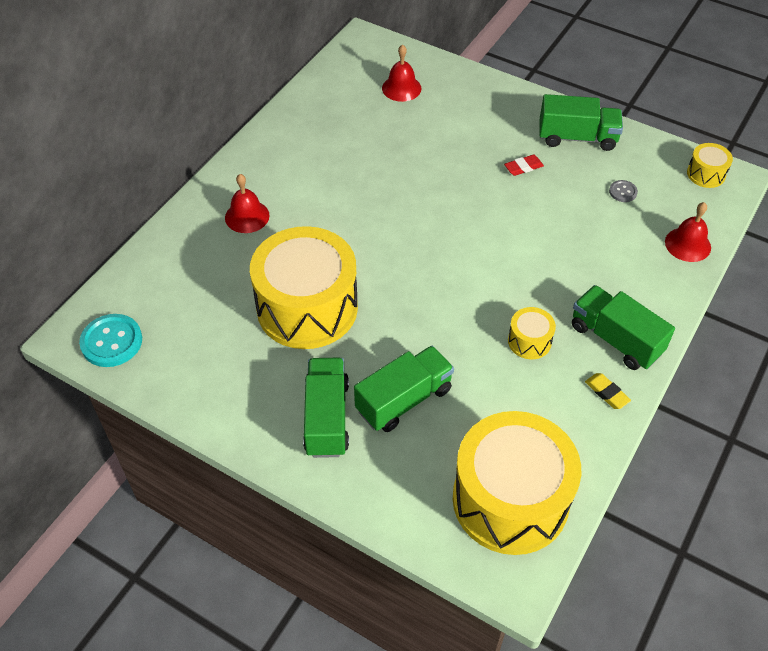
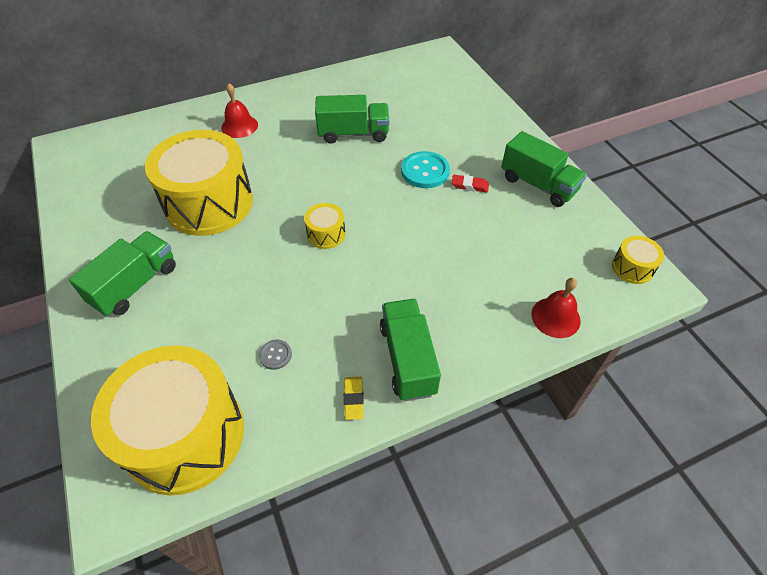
camera: 35 degrees right, 0 degrees up
turquoise button [79,314,142,367] -> turquoise button moved to [401,151,450,188]
green truck [354,346,454,432] -> green truck moved to [315,95,389,144]
red bell [382,44,422,102] -> none
yellow drum [508,307,556,359] -> yellow drum moved to [304,203,345,249]
grey button [609,180,638,202] -> grey button moved to [259,340,292,370]

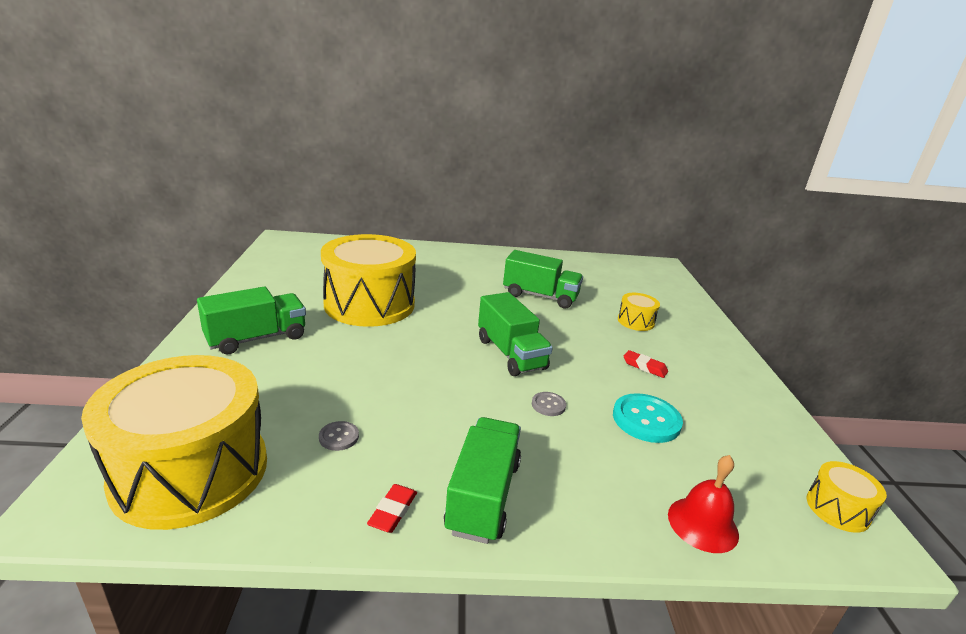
camera: 20 degrees right, 25 degrees down
red bell [221,83,258,138] -> none
yellow drum [304,203,345,249] -> yellow drum moved to [618,293,660,331]
yellow eraser [344,377,364,420] -> red eraser [367,484,417,533]
turquoise button [401,151,450,188] -> turquoise button moved to [613,393,683,443]
green truck [501,131,587,207] -> green truck moved to [478,292,553,376]
none -> grey button [532,392,566,416]

